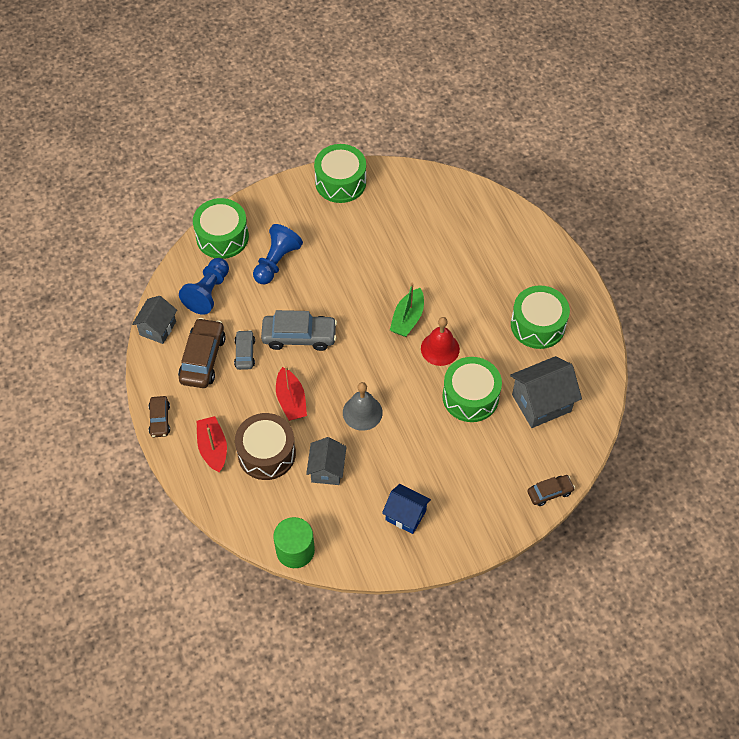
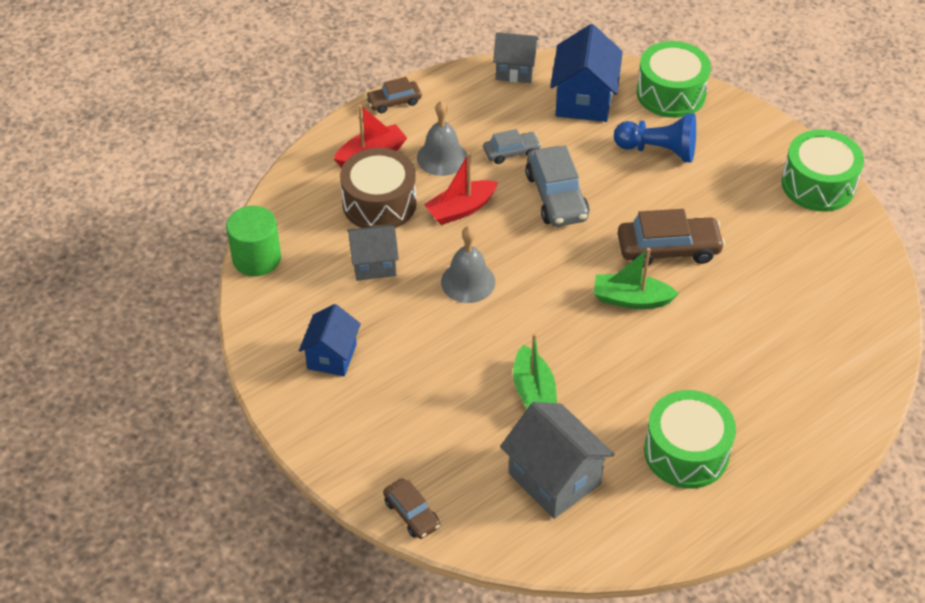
camera: 75 degrees right, 10 degrees down
brown car [178,318,226,388] -> brown car moved to [618,209,725,267]
blue pawn [179,258,229,315] -> blue house [550,24,623,122]
red bell [421,317,460,366] -> none
green drum [442,357,502,422] -> green boat [513,333,557,408]
none -> grey bell [417,101,467,176]

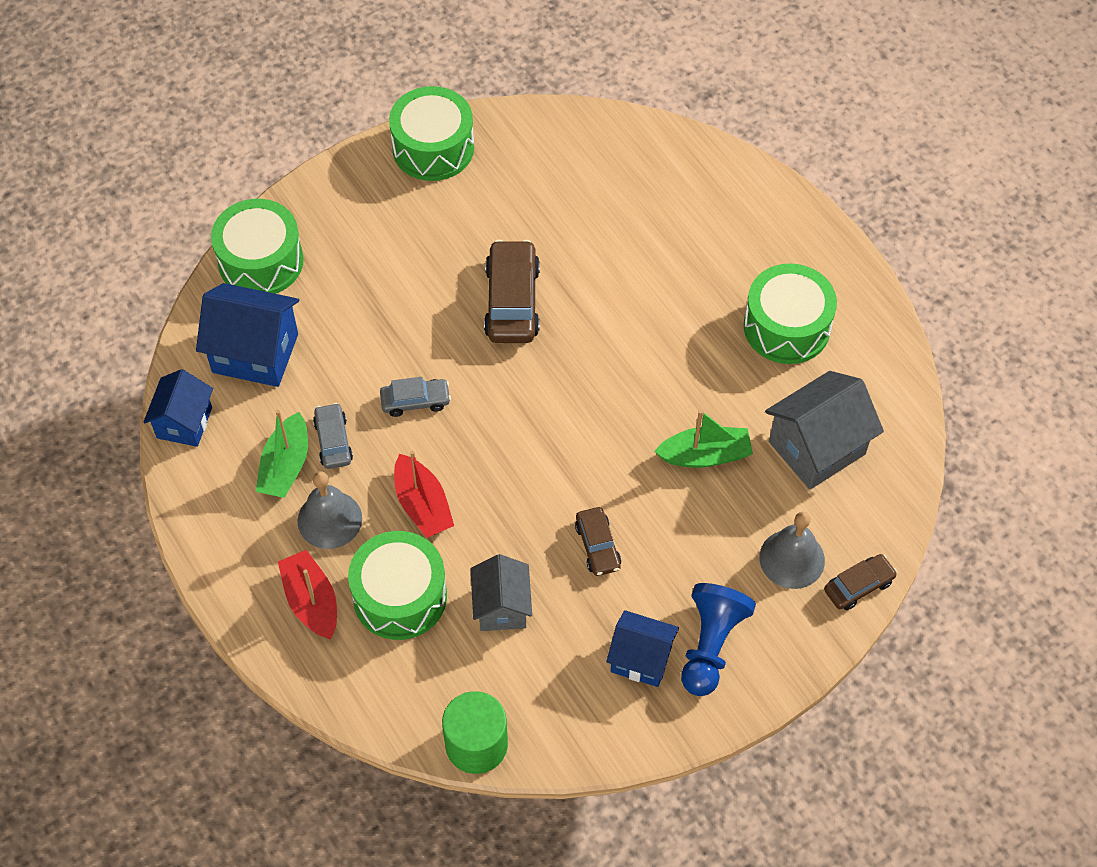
camera: 85 degrees left, 10 degrees up
brown drum [340,148,416,228] -> green drum [348,531,447,640]
brown car [365,77,422,113] -> brown car moved to [575,507,621,576]
grey bell [441,226,495,303] -> grey bell moved to [759,512,825,589]
grey house [493,32,539,83] -> blue house [143,369,213,447]
grey car [525,145,589,227] -> grey car [380,377,451,417], size x0.58
green boat [594,248,679,309] -> green boat moved to [256,410,308,498]
blue pawn [614,113,696,162] -> blue pawn moved to [681,583,756,696]

